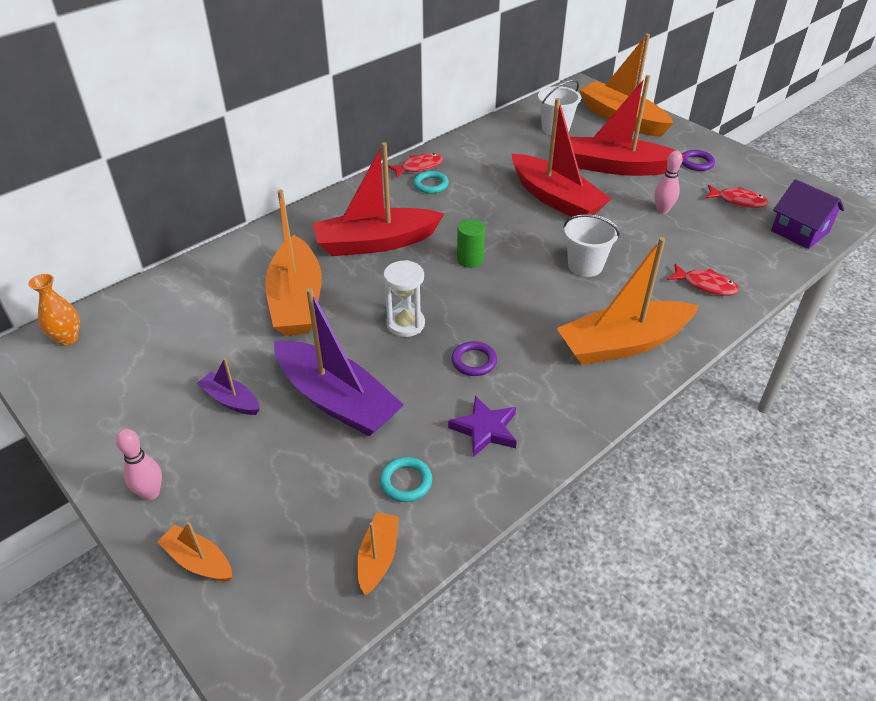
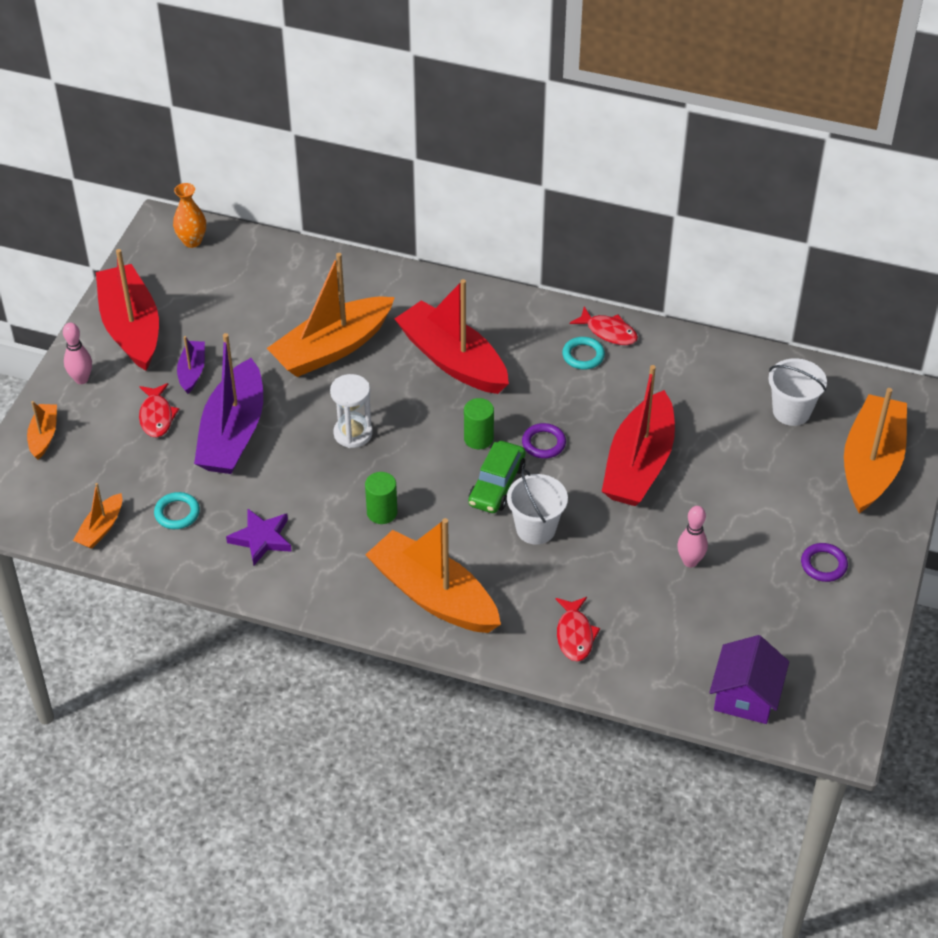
camera: 60 degrees right, 5 degrees up
orange boat [357,513,399,595] -> orange boat turned 135 degrees clockwise [73,483,122,549]
purple ring [452,341,497,376] -> purple ring moved to [522,423,566,458]
red boat [570,75,686,176] -> red boat moved to [96,249,159,371]
red fish [705,185,768,208] -> red fish moved to [139,383,179,437]
none -> green cylinder [365,472,398,524]
none -> green car [468,441,526,513]

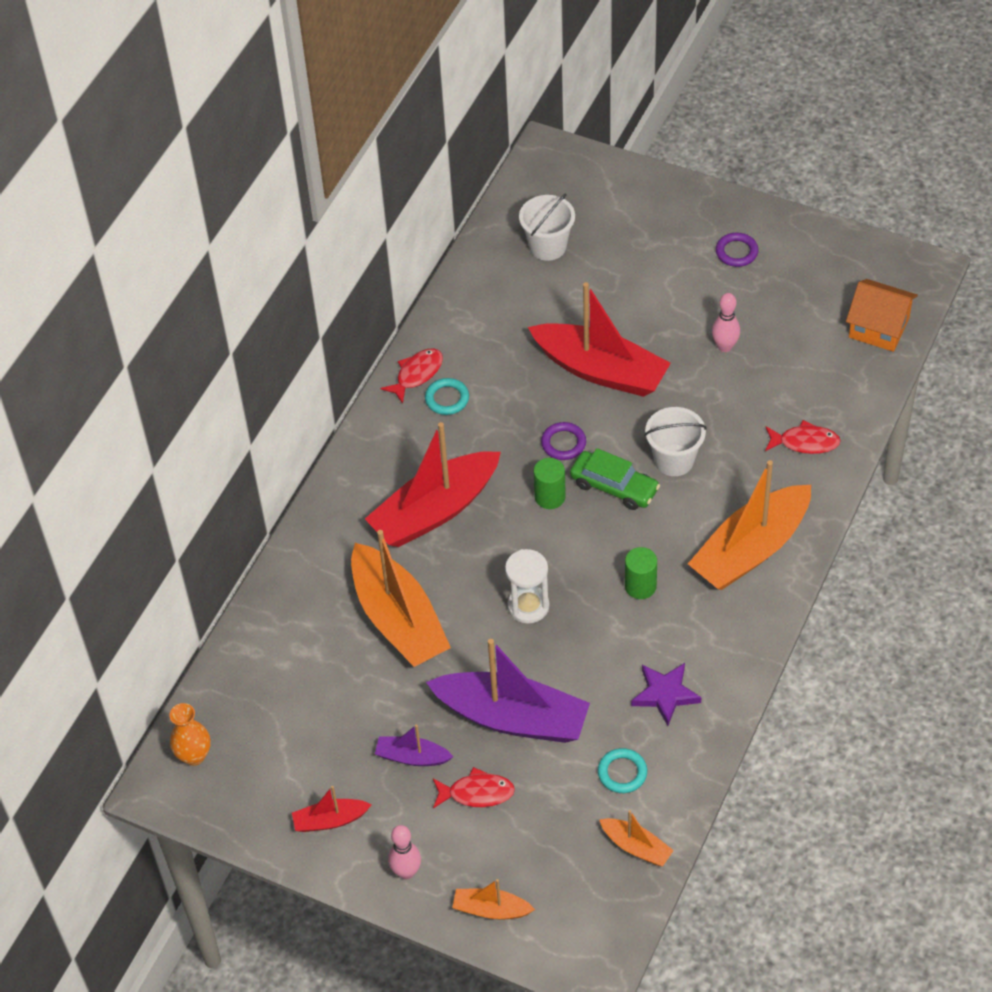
camera: 80 degrees left, 5 degrees up
red boat [96,249,159,371] -> red boat [292,786,372,832], size x0.47
purple house [709,635,789,724] -> orange house [846,279,918,352]
orange boat [844,388,907,513] -> none

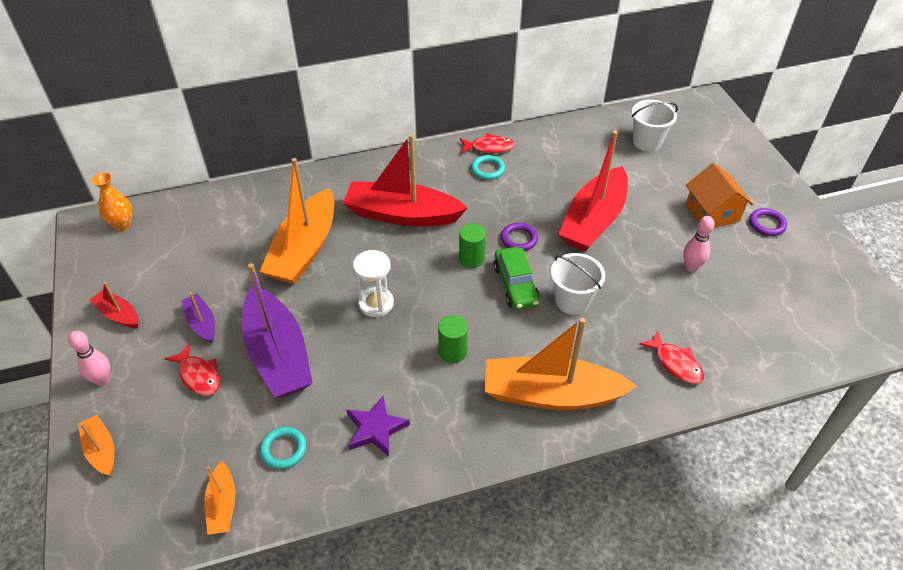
camera: 45 degrees right, 5 degrees down
red boat [528,282,671,397] -> red boat turned 45 degrees clockwise [558,130,628,251]
orange house [846,279,918,352] -> orange house moved to [686,163,753,228]

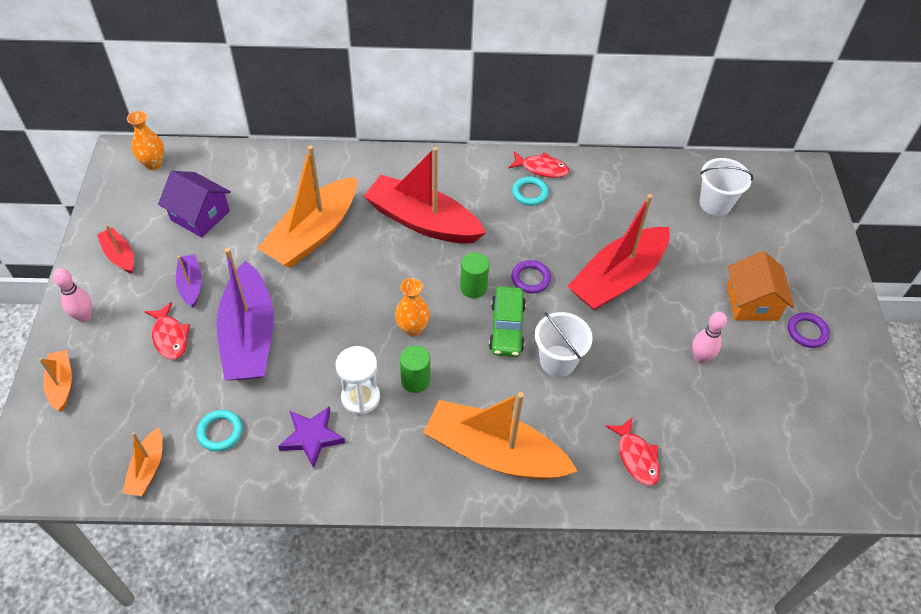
camera: 15 degrees right, 5 degrees up
white hourglass [353,250,394,317] -> white hourglass moved to [335,346,380,415]
none -> purple house [158,171,231,238]
none -> orange vase [395,278,430,337]

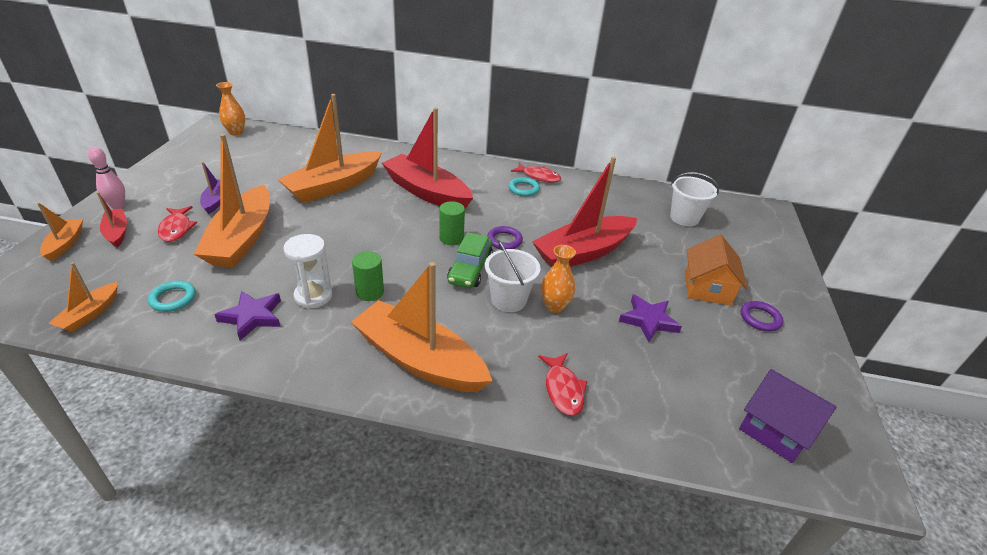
camera: 10 degrees right, 15 degrees down
red boat [97,225,134,274] -> red boat moved to [96,192,127,248]
purple house [158,171,231,238] -> purple house moved to [739,369,836,463]
purple boat [216,248,274,380] -> orange boat [194,134,270,267]
orange vase [395,278,430,337] -> orange vase moved to [541,245,576,313]
pink bowling pin [692,311,727,363] -> purple star [619,294,682,342]

